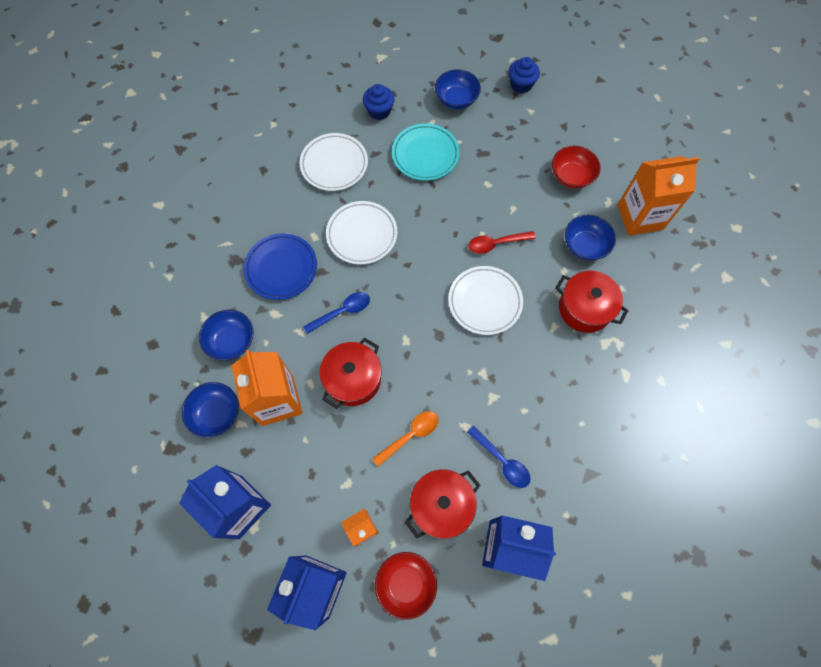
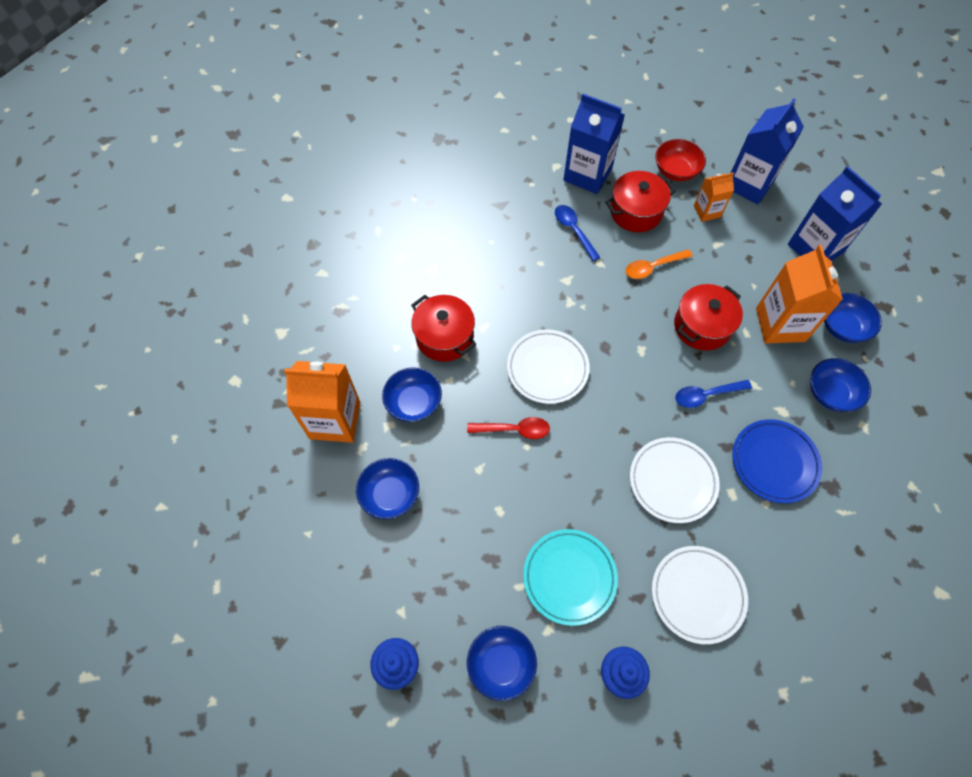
camera: 165 degrees left, 5 degrees down
red bowl [552,146,601,188] -> blue bowl [356,458,419,519]

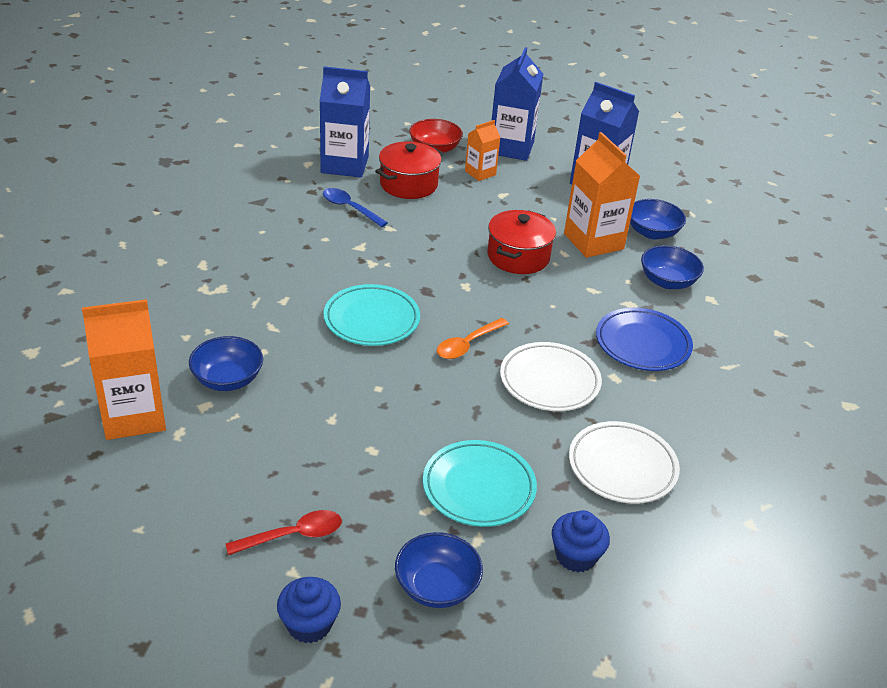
camera: 25 degrees left, 25 degrees down
blue bowl [356,458,419,519] -> none
red pot [411,295,476,362] -> none
red spoon [467,417,550,439] -> red spoon moved to [225,510,342,555]
white plate [507,329,590,404] -> turquoise plate [323,284,420,346]
orange spoon [625,249,693,279] -> orange spoon moved to [437,318,509,359]
blue spoon [675,380,752,408] -> none

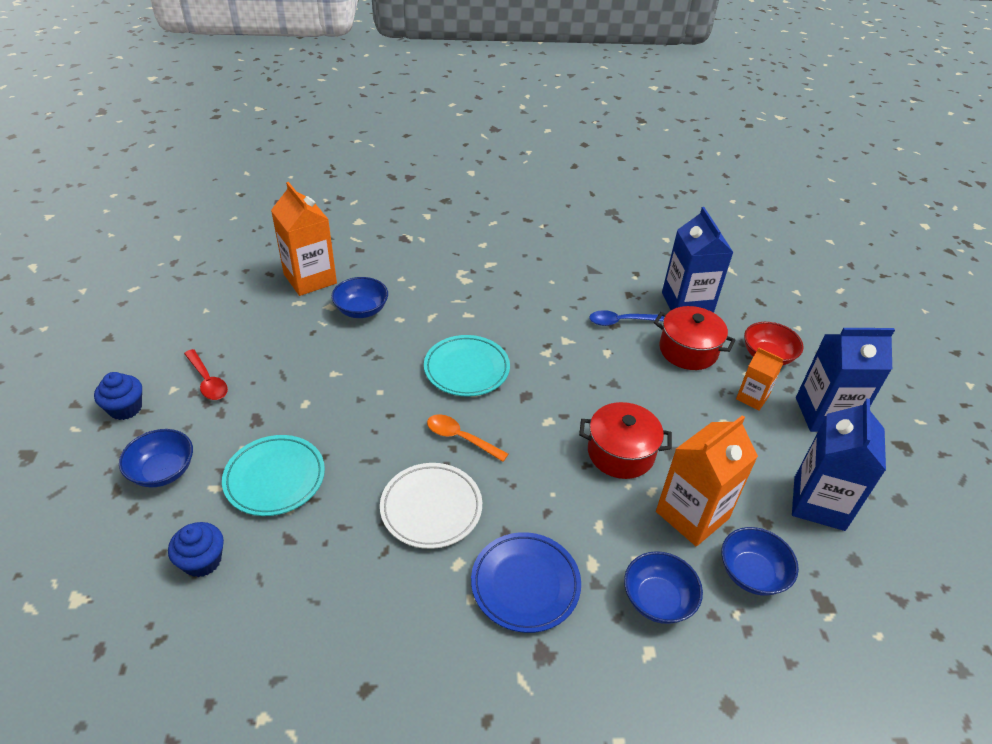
camera: 75 degrees right, 5 degrees up
blue spoon [323,188,388,227] -> blue spoon turned 120 degrees counterclockwise [589,310,664,326]
white plate [569,421,680,504] -> none

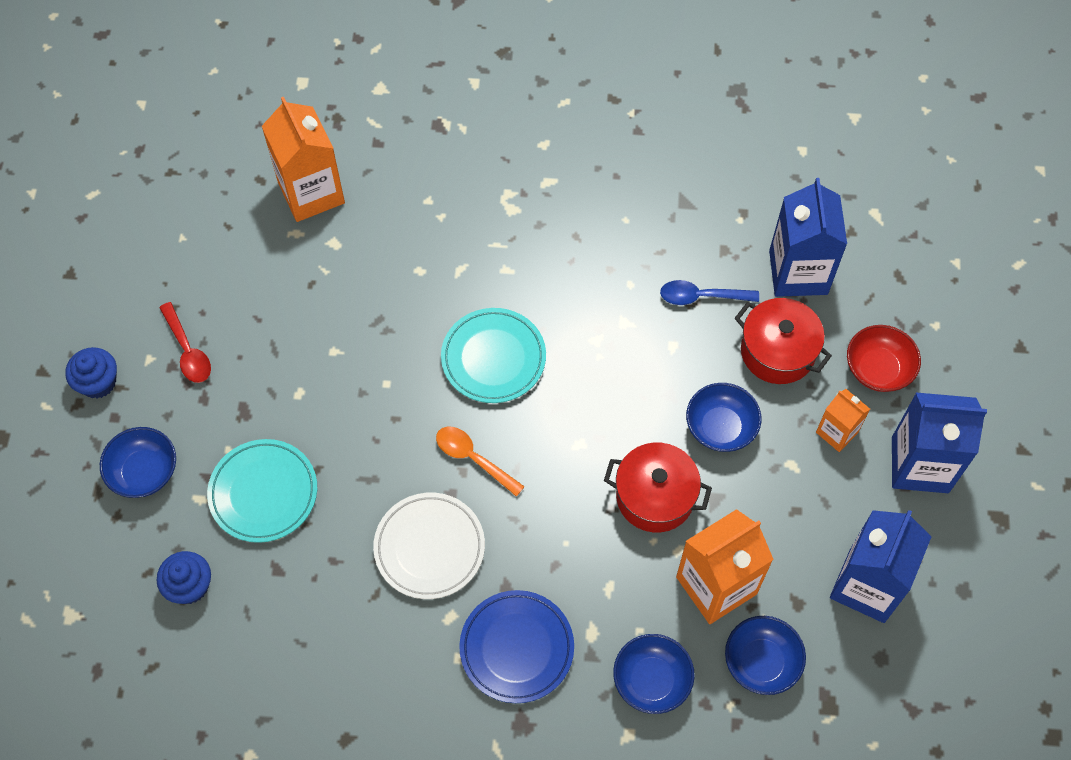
camera: 10 degrees right, 20 degrees up
blue bowl [331,277,388,318] -> blue bowl moved to [686,383,762,452]

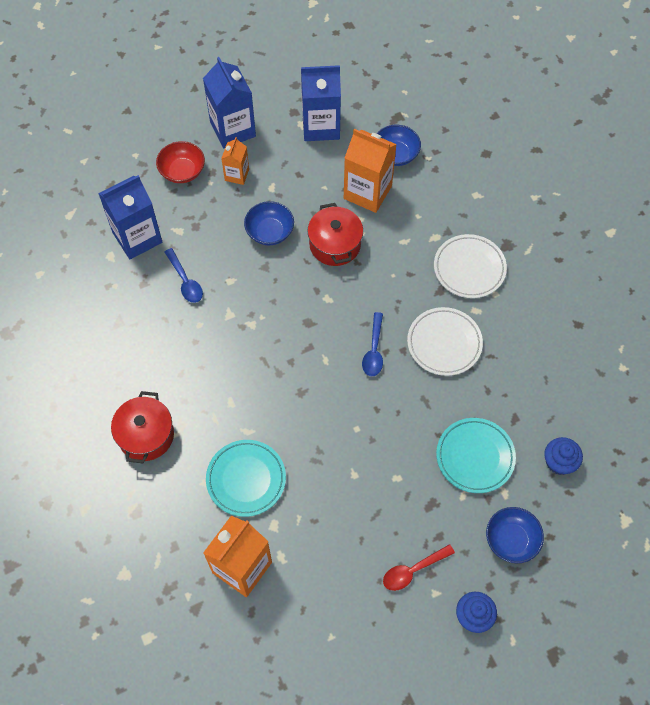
camera: 120 degrees left, 0 degrees up
red spoon [159,302,211,383] -> red spoon turned 150 degrees counterclockwise [383,544,455,591]
orange spoon [436,427,525,497] -> blue spoon [362,312,383,376]
turquoise plate [441,308,546,403] -> turquoise plate moved to [206,440,286,517]
blue plate [459,590,574,703] -> white plate [434,234,507,298]
blue bowl [613,634,695,714] -> none
red pot [735,298,832,384] -> red pot moved to [111,391,174,464]

